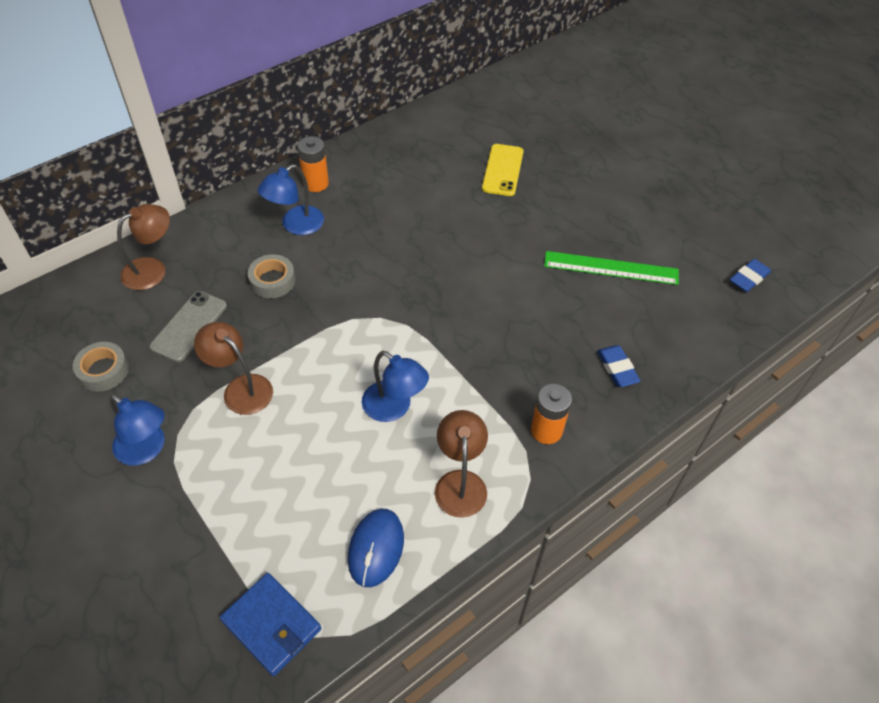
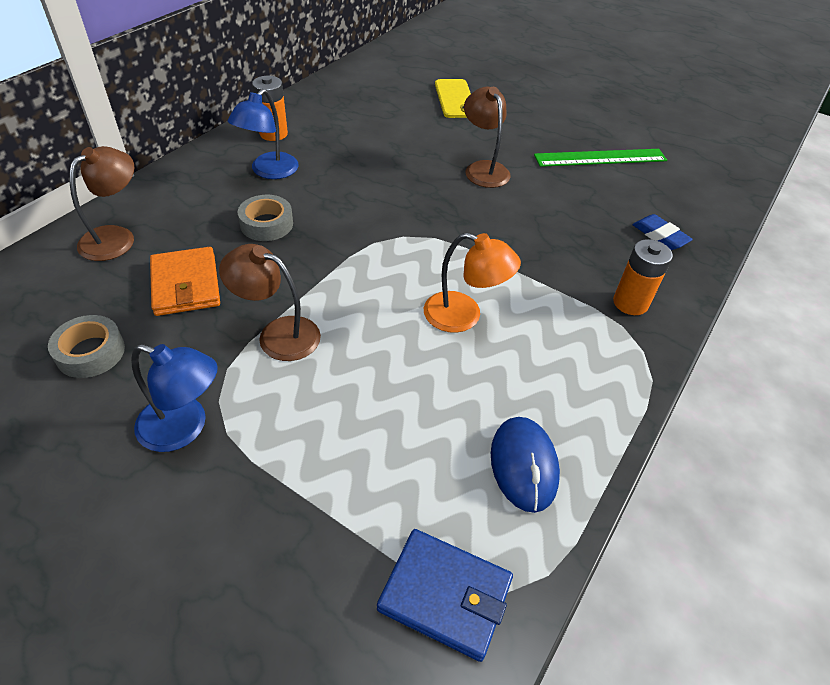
camera: 20 degrees left, 5 degrees down
grey phone [150,291,227,362] -> orange wallet [150,247,220,316]
blue lamp [362,351,429,422] -> orange lamp [424,233,521,333]
brown lamp [435,410,488,518] -> brown lamp moved to [464,87,511,188]
blue eraser [730,259,771,292] -> none

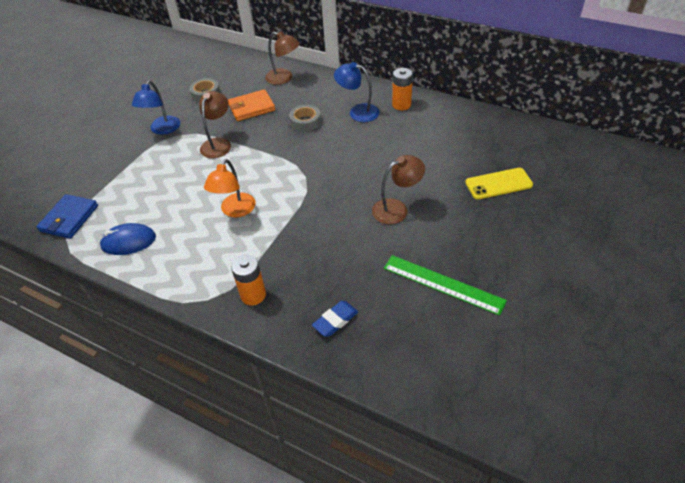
camera: 90 degrees right, 0 degrees up
green ruler [534,149,667,167] -> green ruler turned 45 degrees counterclockwise [384,255,507,316]

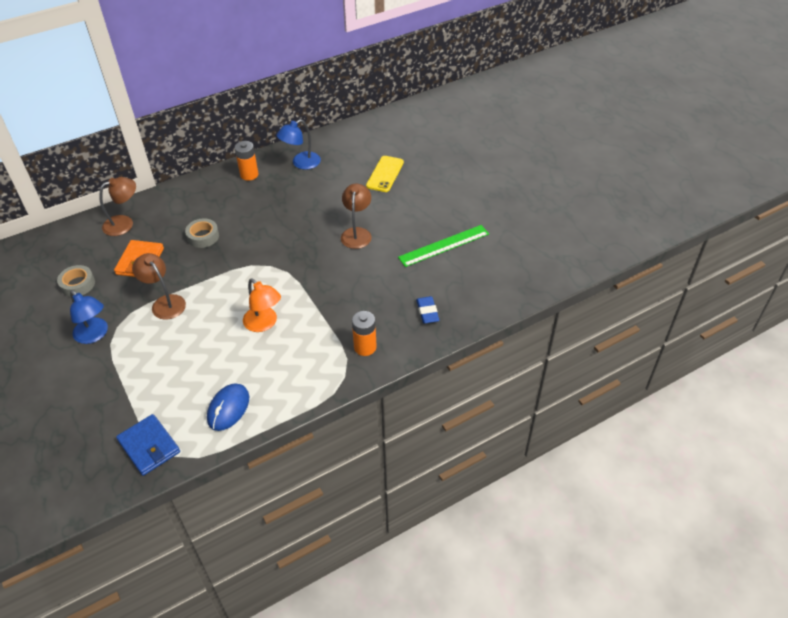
camera: 60 degrees left, 0 degrees up
blue lamp [334,62,380,122] -> blue lamp moved to [276,120,321,170]

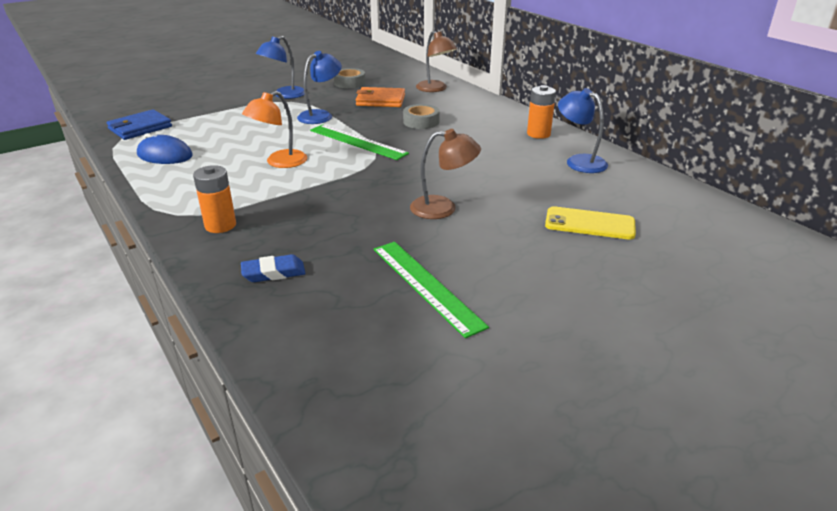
camera: 85 degrees right, 15 degrees down
brown lamp [132,253,186,320] -> blue lamp [297,51,342,124]
none -> green ruler [310,124,409,160]

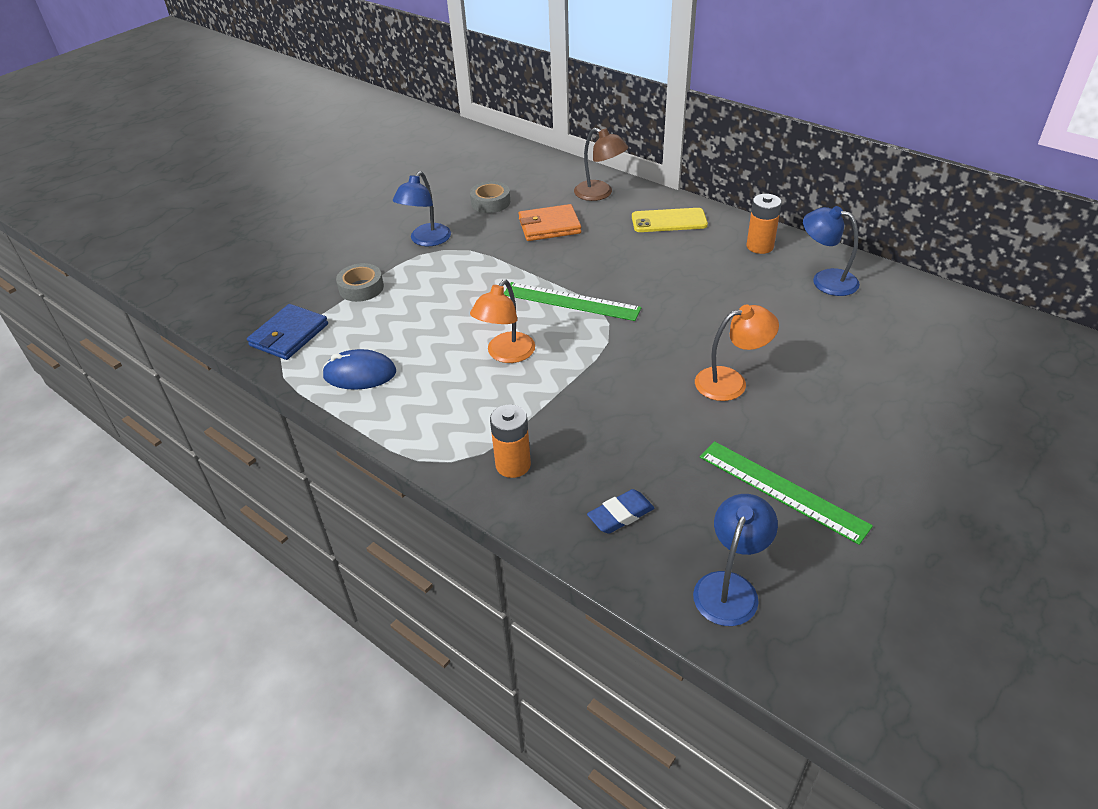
camera: 15 degrees left, 10 degrees up
blue lamp [297,51,342,124] -> blue lamp moved to [693,494,778,626]
grey tape [403,104,440,129] -> grey tape moved to [336,263,384,302]
brown lamp [410,129,481,219] -> orange lamp [695,305,779,401]
yellow phone [545,206,636,240] -> yellow phone moved to [632,208,708,232]

